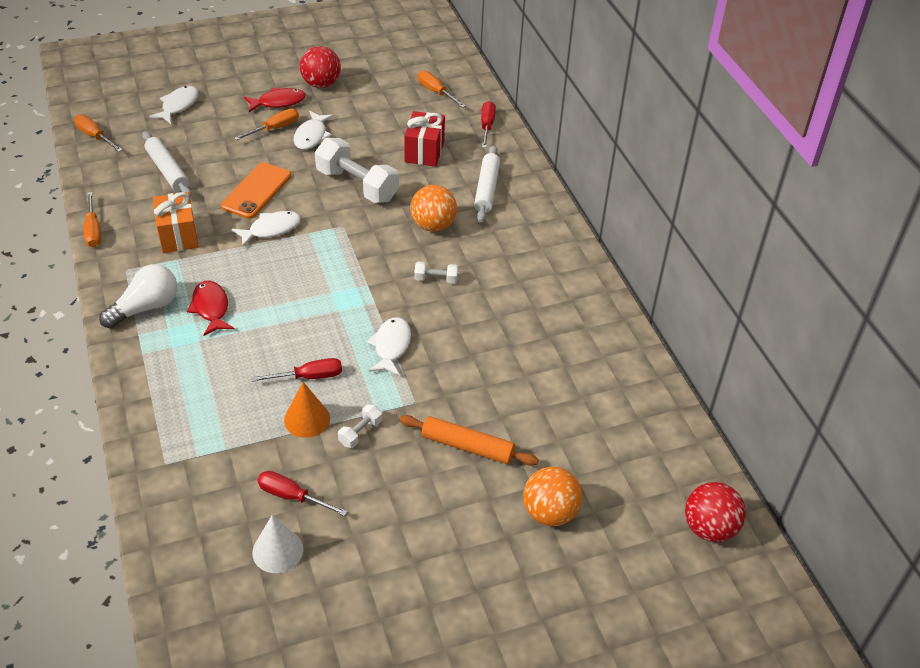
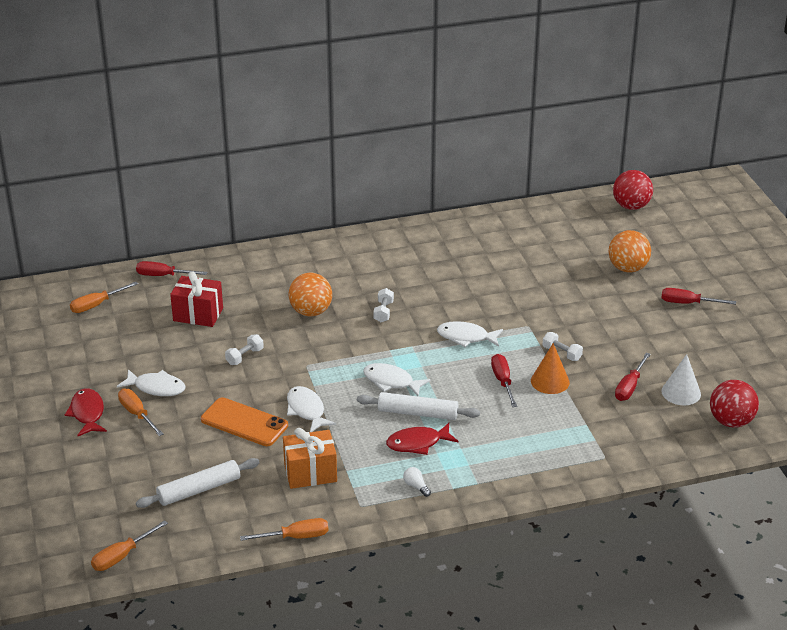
camera: 85 degrees left, 10 degrees down
white light bulb [99,264,177,329] -> white light bulb [403,467,431,497], size x0.43
white fish [149,86,198,124] -> white fish moved to [363,363,431,396]
red ball [300,46,341,88] -> red ball moved to [710,380,759,428]
white dumbbell [315,138,399,203] -> white dumbbell [225,334,264,365], size x0.45
orange rolling pin [399,415,539,466] -> none
white rolling pin [474,145,500,223] -> white rolling pin moved to [357,392,480,420]
none -> red screwdriver [661,288,736,304]

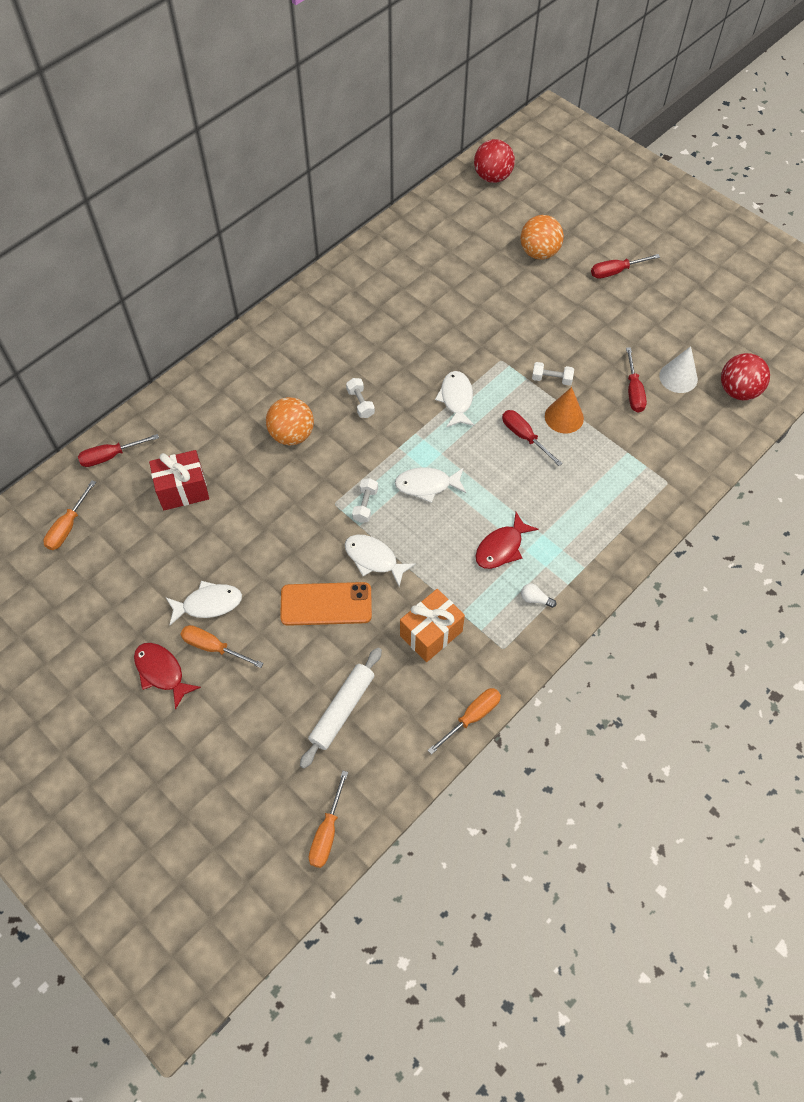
camera: 30 degrees left, 25 degrees up
white dumbbell [225,334,264,365] -> white dumbbell moved to [352,478,378,523]
white rolling pin [357,392,480,420] -> none
white fish [437,321,503,347] -> white fish turned 105 degrees clockwise [435,371,475,427]

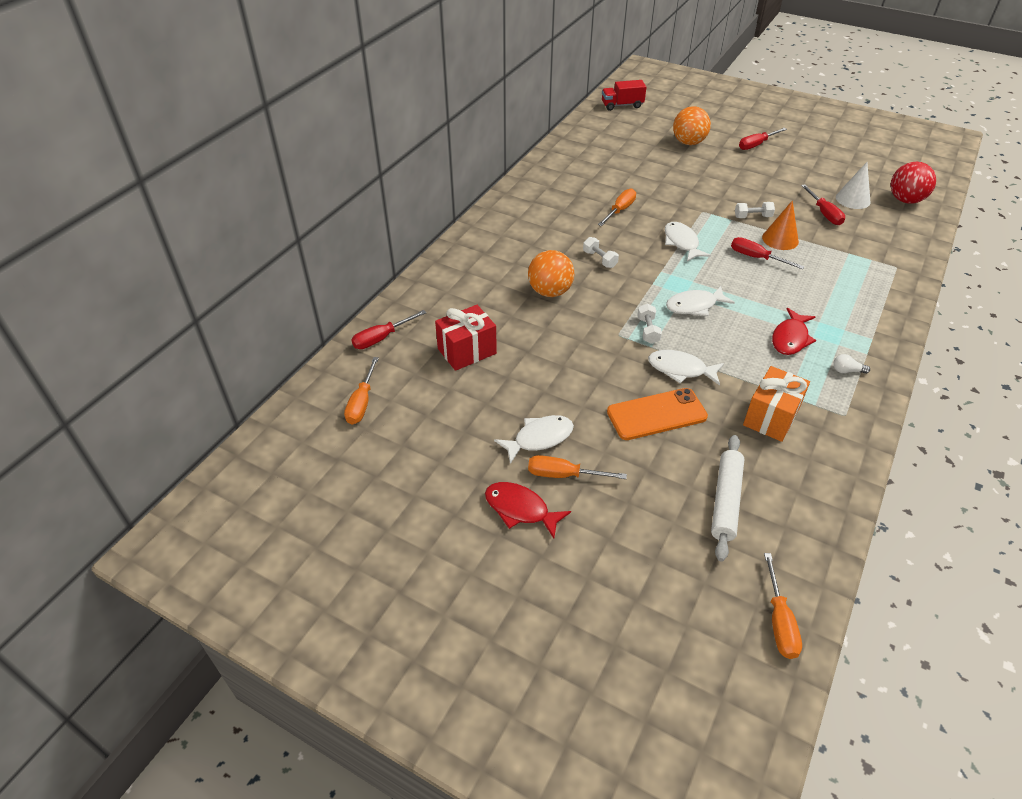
camera: 15 degrees left, 15 degrees down
orange screwdriver [428,688,501,755] -> orange screwdriver moved to [598,189,636,226]
red ball [474,139,515,183] -> red truck [602,80,647,111]

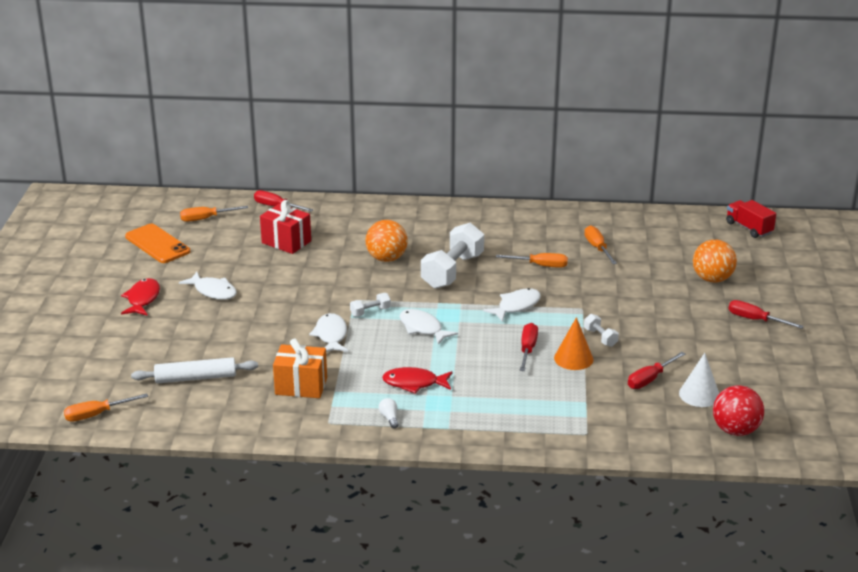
camera: 65 degrees right, 15 degrees down
orange screwdriver [528,455,627,479] -> orange screwdriver moved to [584,225,617,264]
white dumbbell [583,237,619,268] -> white dumbbell [421,223,484,289], size x2.20
orange phone [607,388,708,440] -> orange phone moved to [125,224,190,263]

